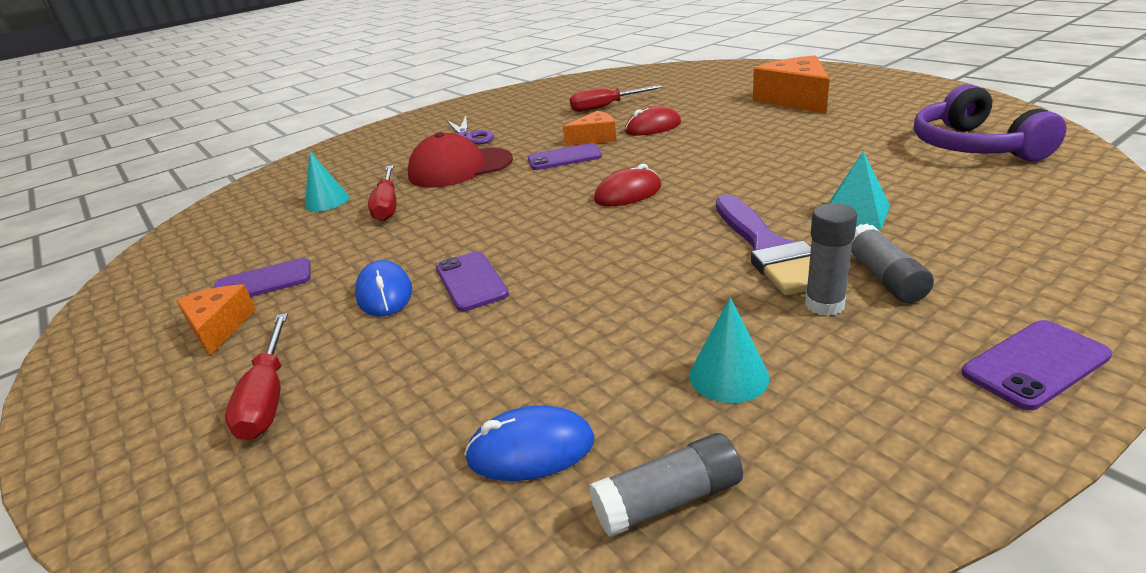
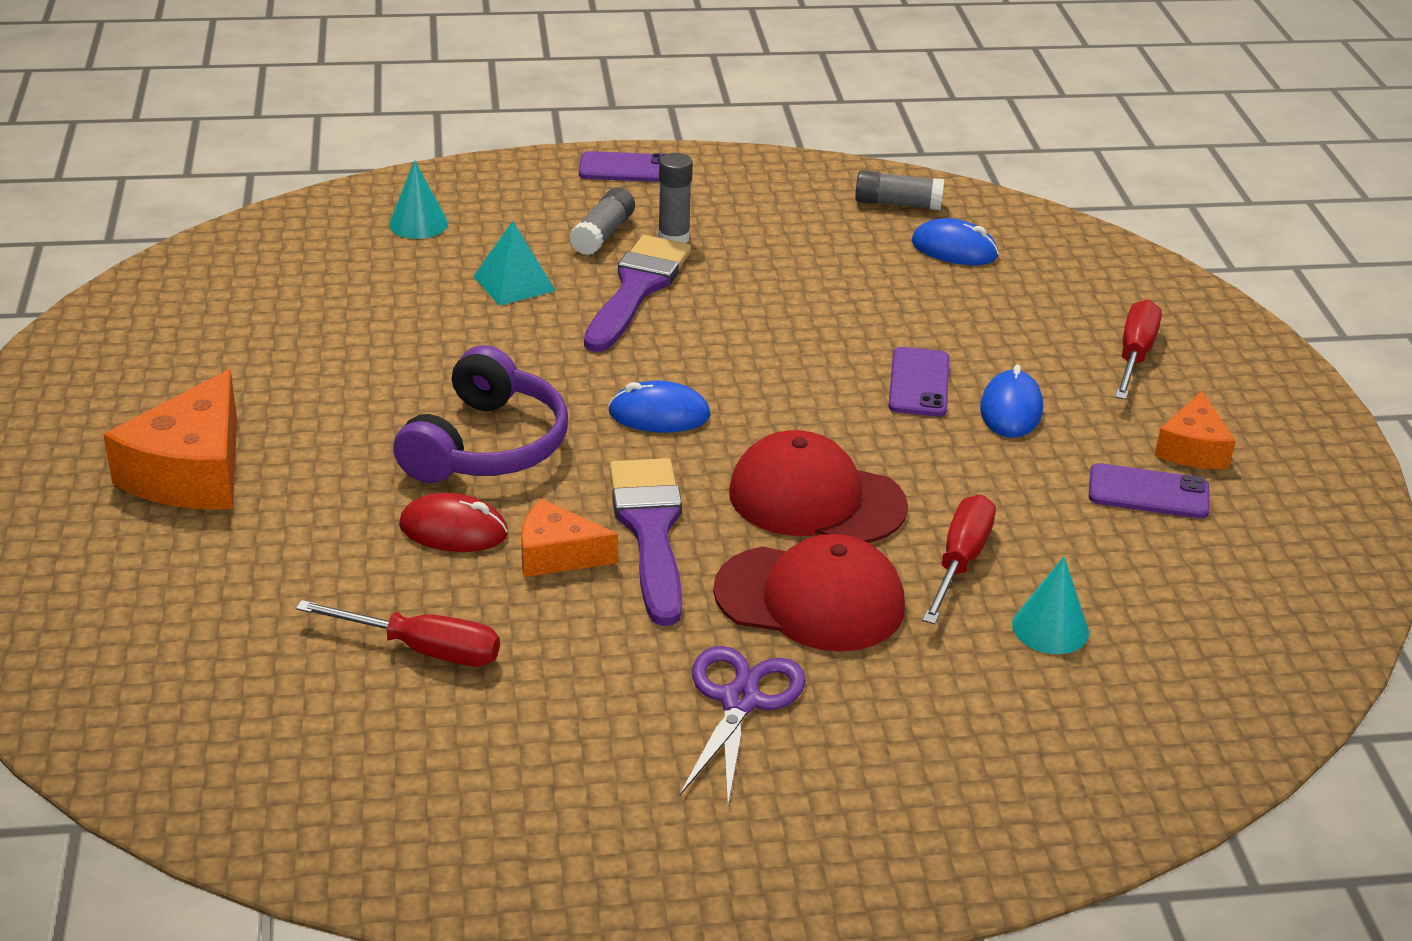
camera: 155 degrees left, 5 degrees up
purple phone [528,143,602,170] -> purple brush [610,458,682,626]
red mouse [594,164,661,206] -> blue mouse [608,380,711,432]
turquoise cone [689,297,769,403] -> turquoise cone moved to [389,160,448,239]
purple headphones [914,84,1067,161] -> purple headphones moved to [393,345,568,483]
none -> red cap [729,430,908,543]

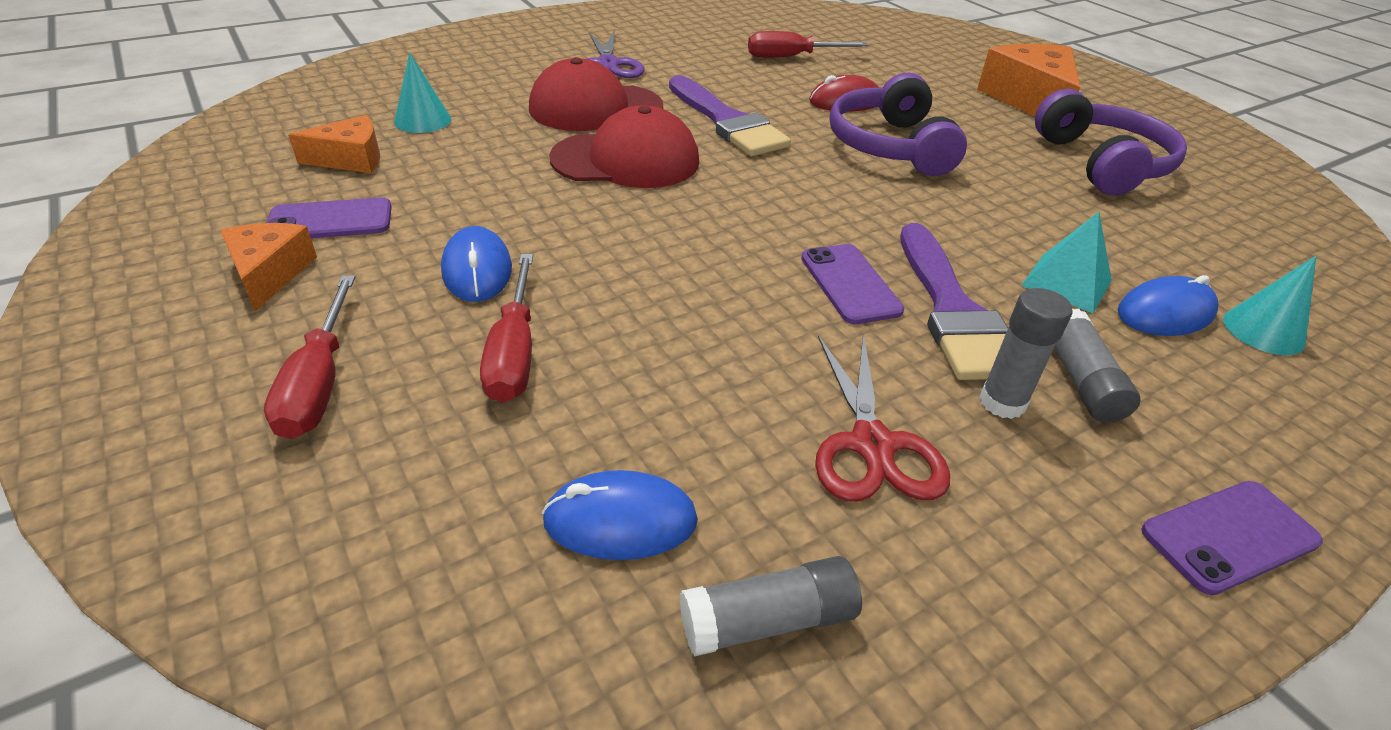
camera: 155 degrees right, 5 degrees up
orange cheese [521,499,618,577] -> orange cheese moved to [288,115,380,173]
blue mouse [608,380,711,432] -> blue mouse moved to [1118,275,1218,336]
purple phone [888,347,949,417] -> purple phone moved to [801,244,904,324]
red screwdriver [922,495,996,624] -> red screwdriver moved to [480,254,533,403]
none -> red scissors [815,333,950,502]
none -> purple headphones [1035,89,1187,195]

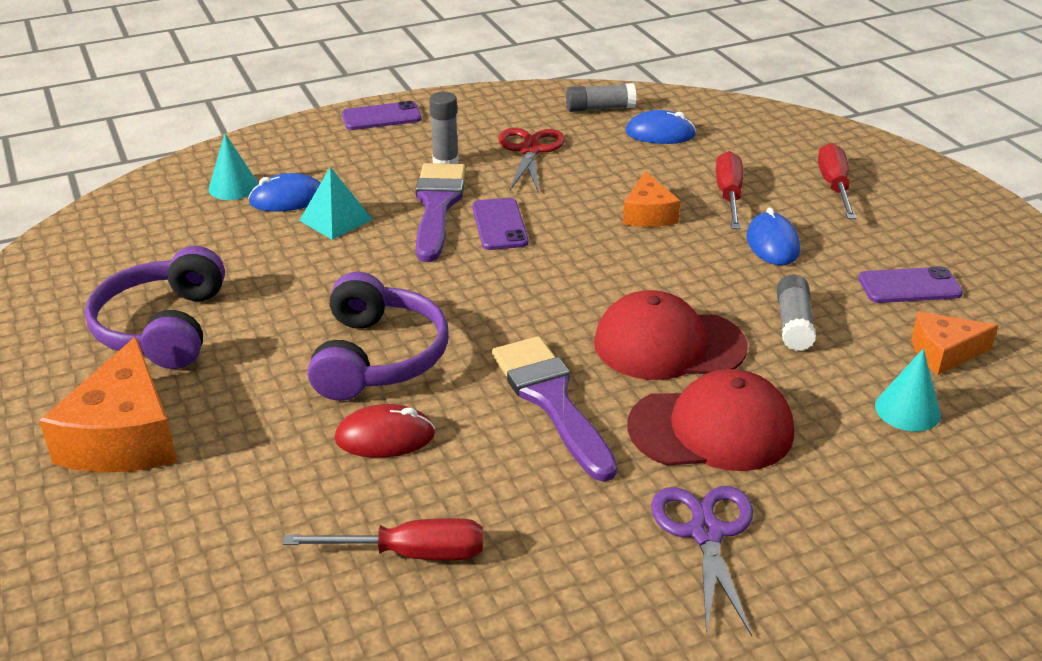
camera: 170 degrees left, 5 degrees down
orange cheese [220,223,317,311] -> orange cheese moved to [623,171,680,227]
grey glue stick [1054,308,1141,423] -> grey glue stick moved to [777,274,816,351]

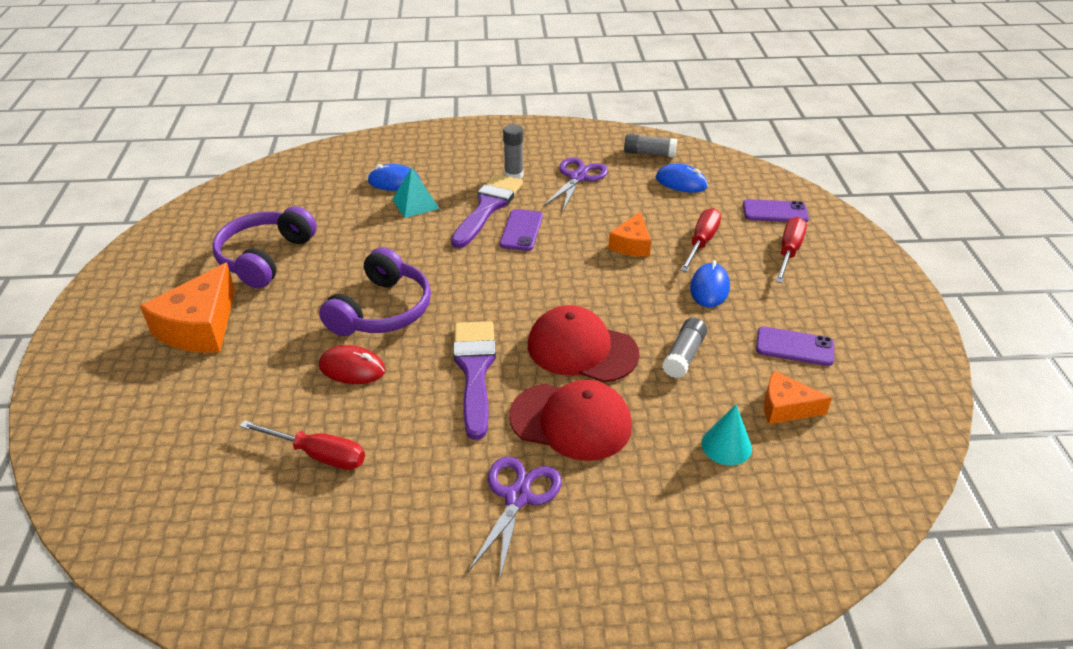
camera: 20 degrees right, 5 degrees up
turquoise cone [209,134,258,200] -> none
purple phone [342,101,422,130] -> purple phone moved to [743,199,809,222]
red scissors [498,128,565,193] -> purple scissors [543,158,608,211]

